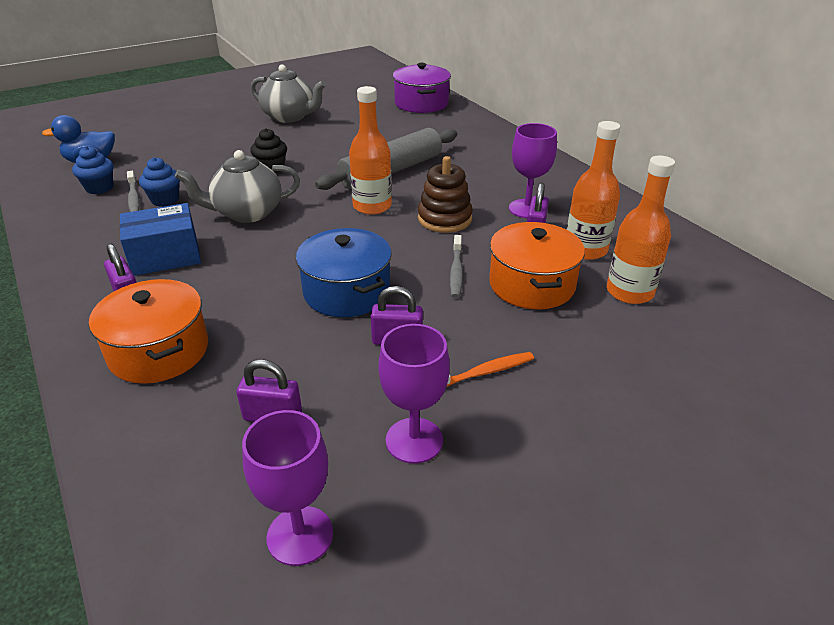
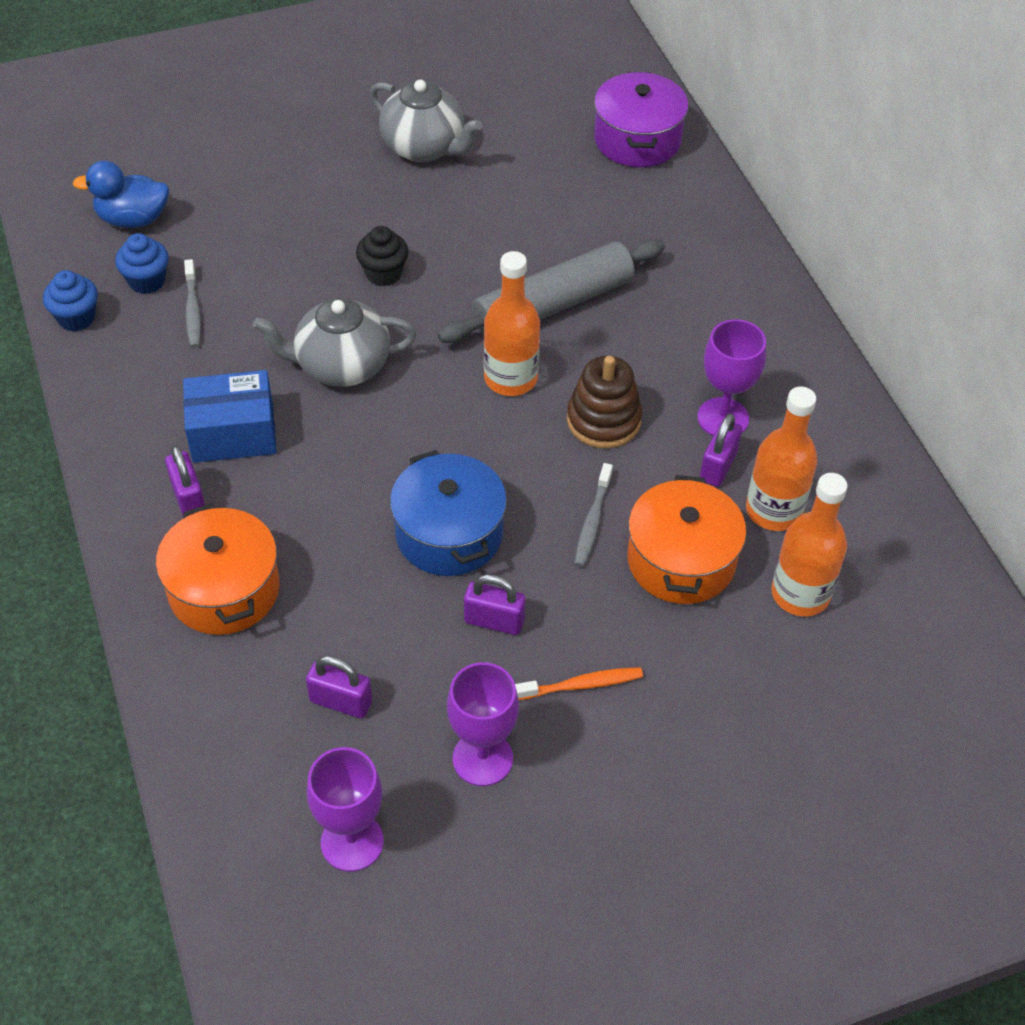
camera: 10 degrees right, 15 degrees up
blue cupcake [139,157,180,207] -> blue cupcake moved to [43,270,98,331]

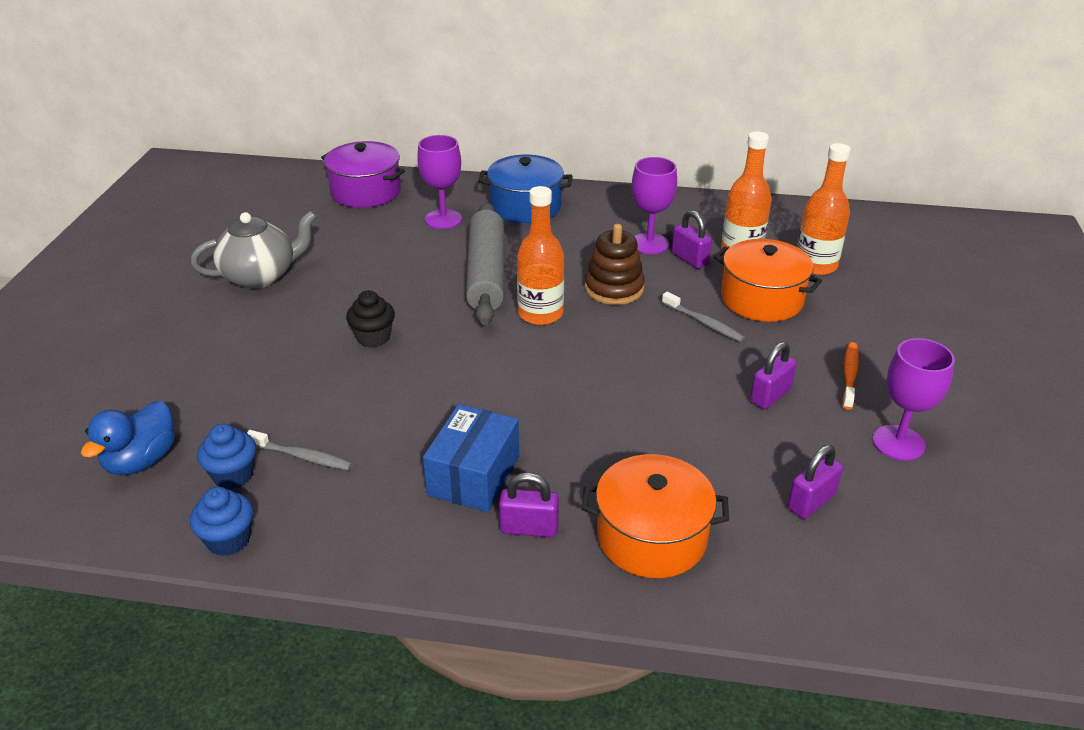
camera: 60 degrees left, 15 degrees down
grey teapot [253,298,417,387] -> none
purple goblet [307,747,384,872] -> purple goblet moved to [417,135,462,229]
blue pot [390,450,507,576] -> blue pot moved to [478,155,573,223]

